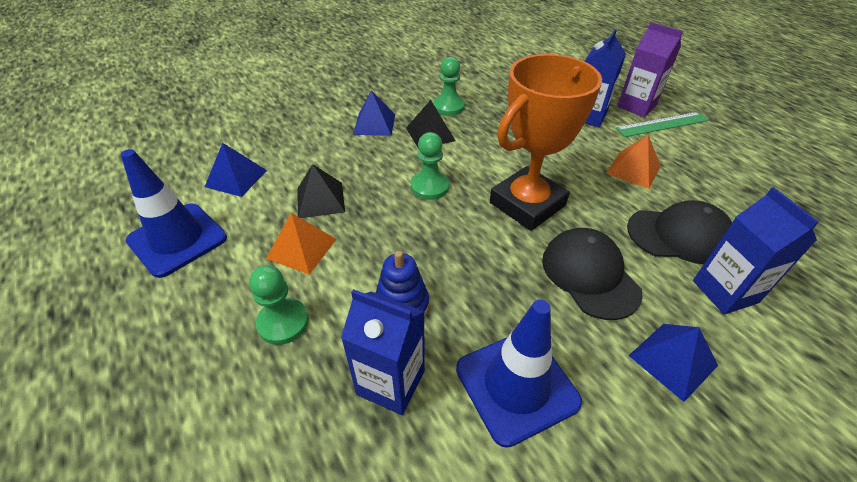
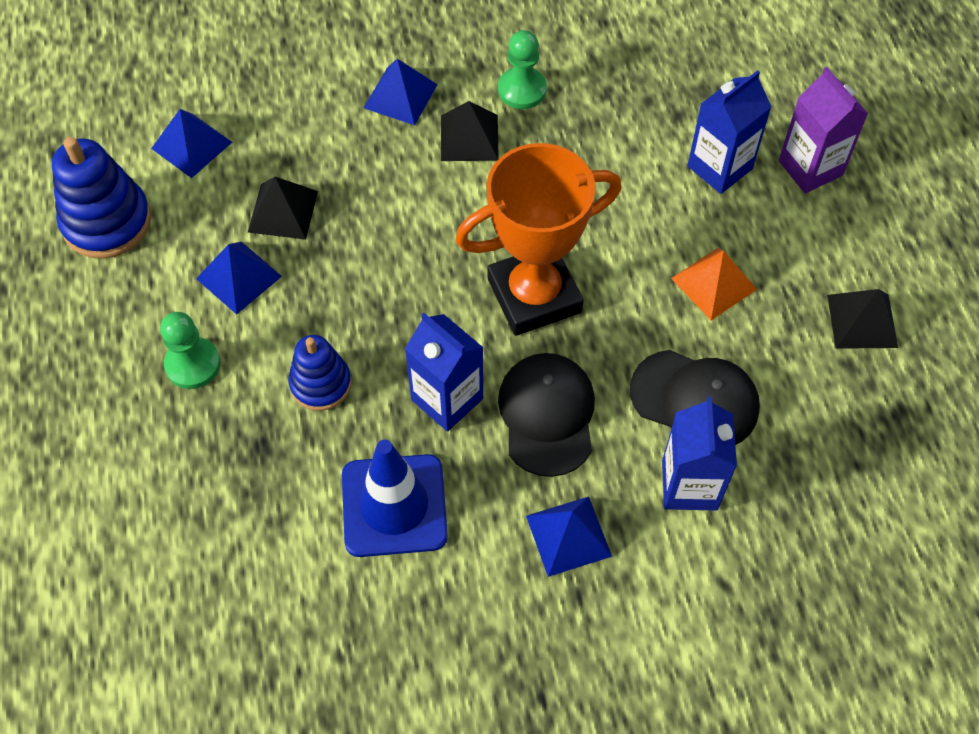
camera: 20 degrees right, 15 degrees up
blue traffic cone [121,149,227,278] -> blue stacking toy [52,137,151,259]
orange pyramid [266,213,337,274] -> blue pyramid [196,242,282,315]
blue carton [341,289,425,415] -> blue carton moved to [405,313,484,432]
green pawn [411,132,449,200] -> none
green ruler [616,112,708,137] -> none
none -> black pyramid [827,289,898,349]

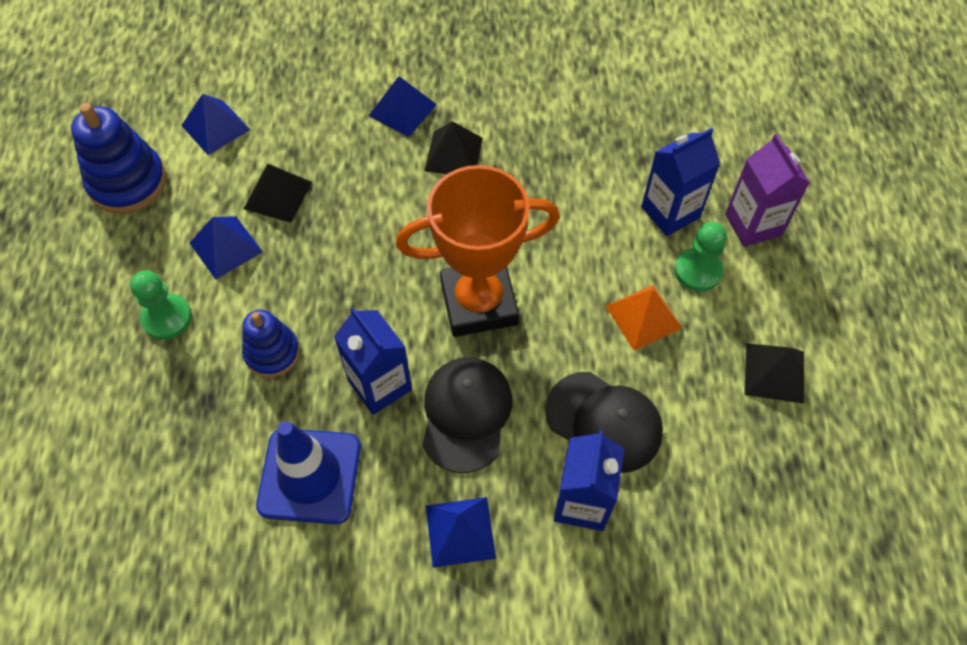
camera: 10 degrees right, 0 degrees up
green pawn [498,30,547,109] -> green pawn moved to [674,222,727,292]

